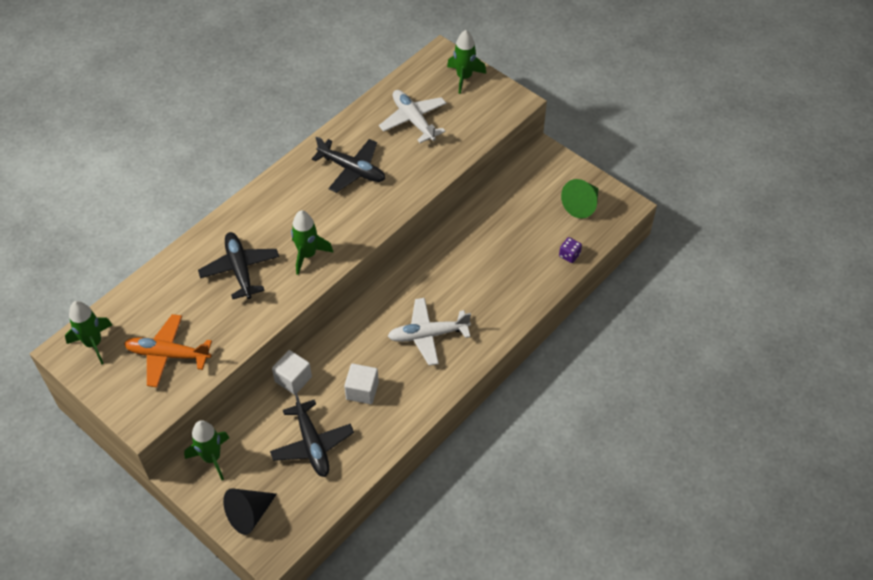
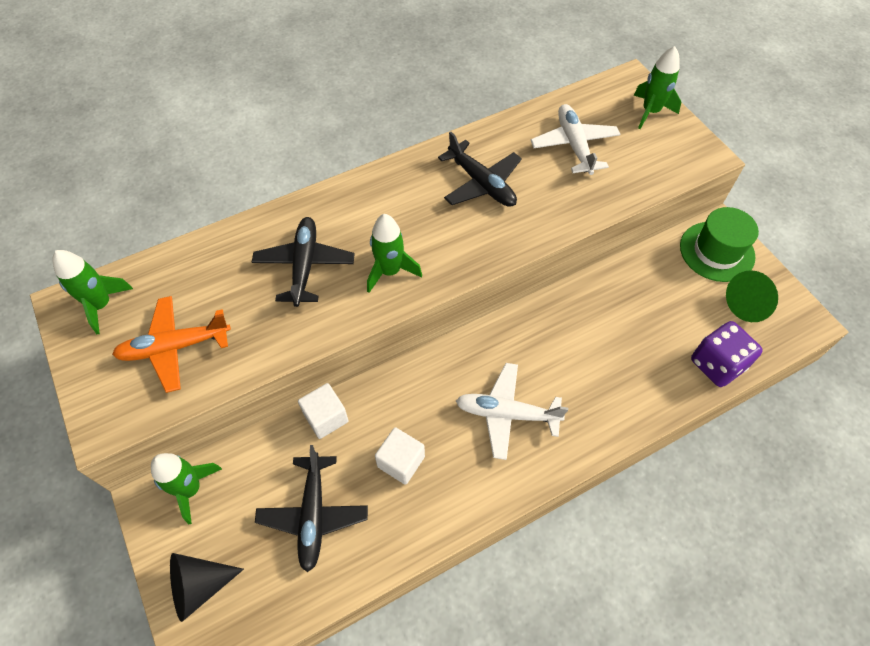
camera: 20 degrees right, 5 degrees up
orange plane [124,314,212,387] -> orange plane turned 45 degrees counterclockwise [112,296,231,393]
purple dice [559,237,582,263] -> purple dice [691,321,763,387], size x1.95
none -> green hat [680,207,759,282]

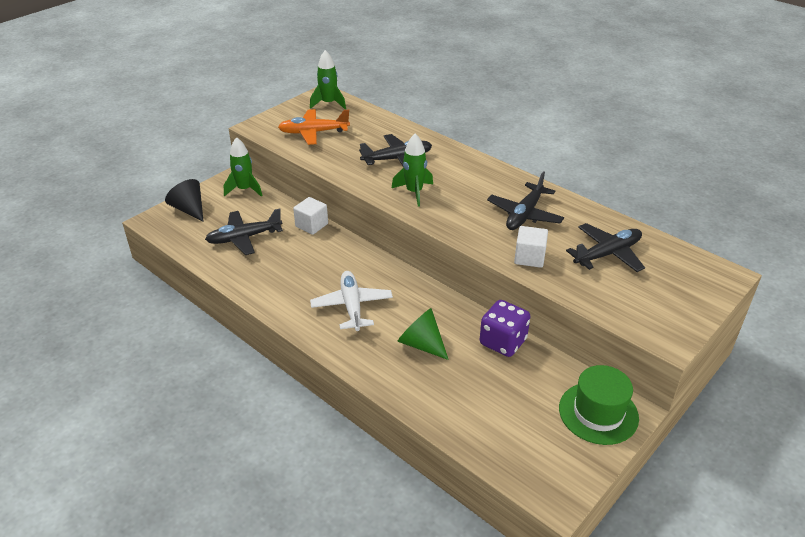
camera: 70 degrees right, 20 degrees down
orange plane [112,296,231,393] -> orange plane turned 60 degrees counterclockwise [278,109,350,145]
white cube [375,427,425,485] -> white cube moved to [514,226,548,268]
white plane [531,104,620,175] -> black plane [566,223,645,272]
green rocket [633,46,681,129] -> none
purple dice [691,321,763,387] -> purple dice moved to [480,300,531,357]
green cone [726,270,778,322] -> green cone moved to [397,308,449,360]

